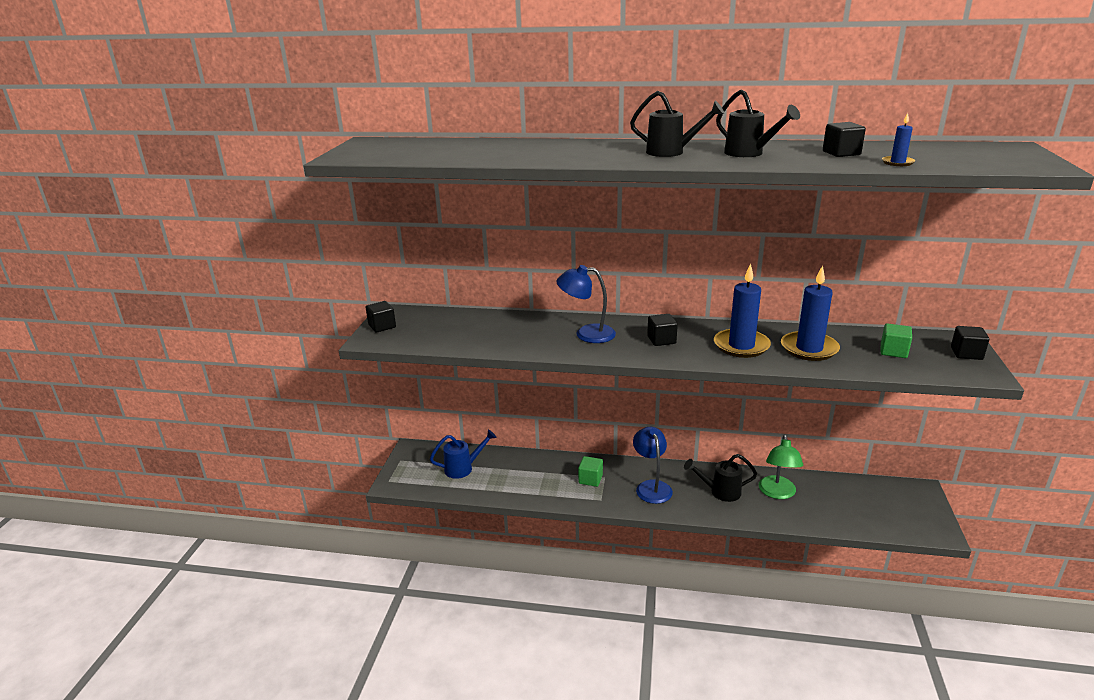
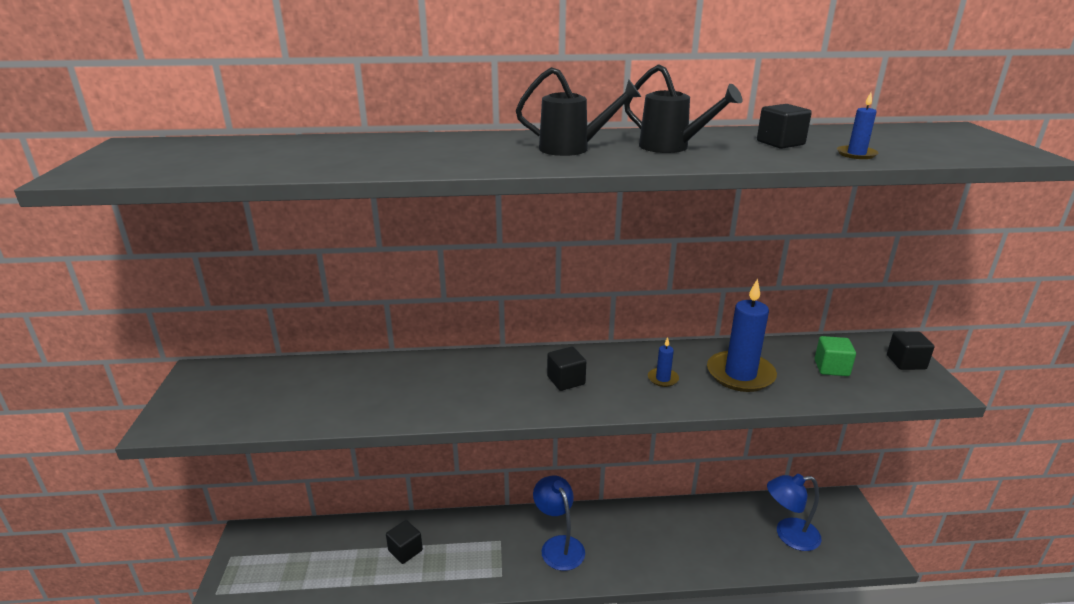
camera: 15 degrees left, 0 degrees up
black cube [366,301,396,332] -> black cube moved to [386,520,423,564]
blue watering can [430,429,497,479] -> none
blue lamp [556,265,616,343] -> blue lamp moved to [767,474,822,551]
green cube [578,456,603,487] -> none
black watering can [684,454,757,502] -> none
blue candle [714,263,771,358] -> blue candle [648,337,679,387], size x0.46
green lamp [759,435,803,499] -> none

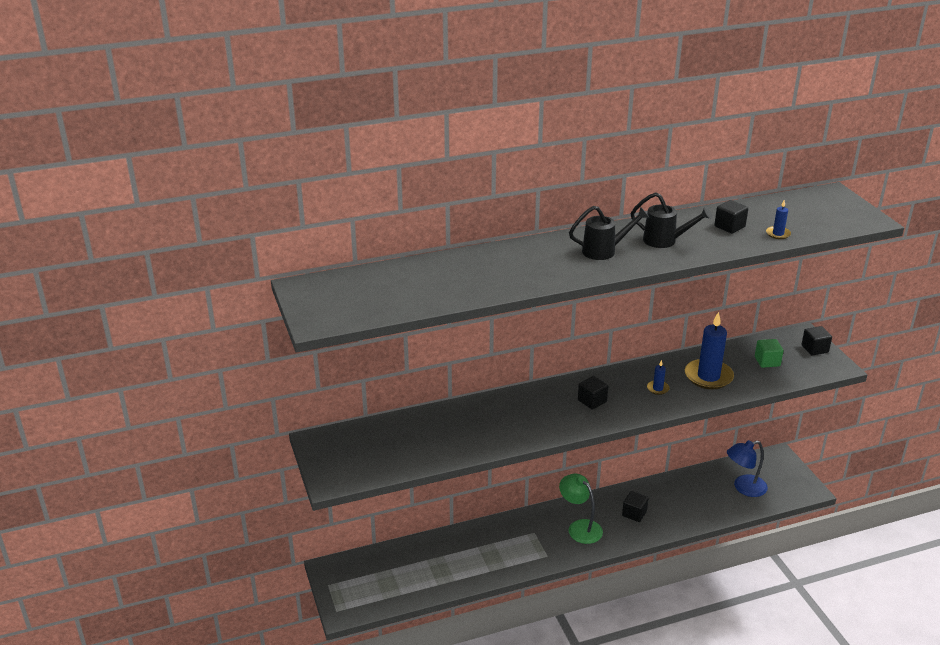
camera: 15 degrees left, 5 degrees up
black cube [386,520,423,564] -> black cube moved to [622,491,649,522]
blue lamp [533,476,585,571] -> green lamp [559,474,603,544]

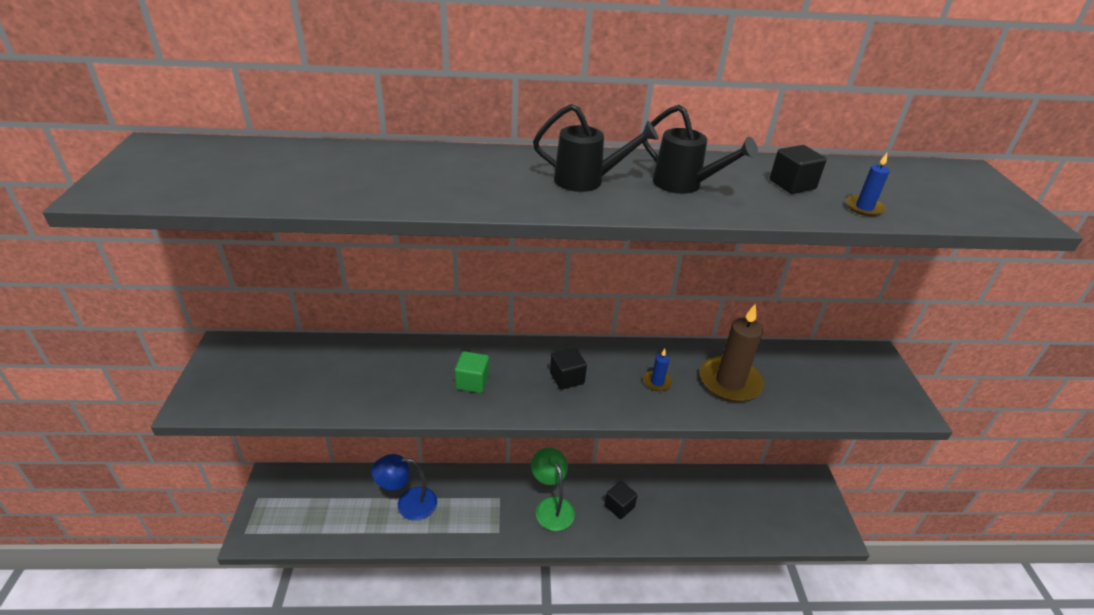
camera: 15 degrees right, 5 degrees up
blue candle [685,312,734,390] -> brown candle [700,304,764,402]
blue lamp [727,440,768,497] -> blue lamp moved to [372,454,437,521]
green cube [755,339,783,368] -> green cube moved to [455,351,489,393]
black cube [801,326,832,356] -> none

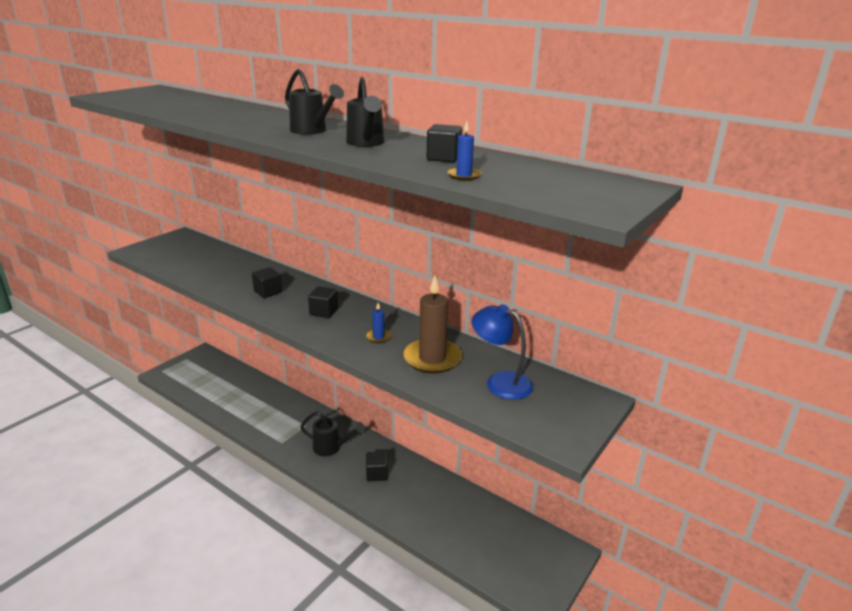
camera: 40 degrees right, 10 degrees down
blue lamp [372,454,437,521] -> blue lamp moved to [472,304,534,400]
green cube [455,351,489,393] -> black cube [252,267,282,298]
green lamp [531,447,575,531] -> black watering can [300,411,365,456]

